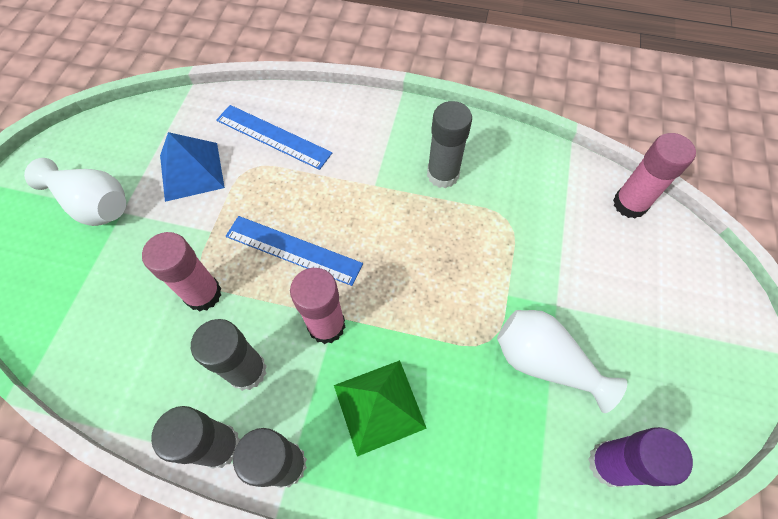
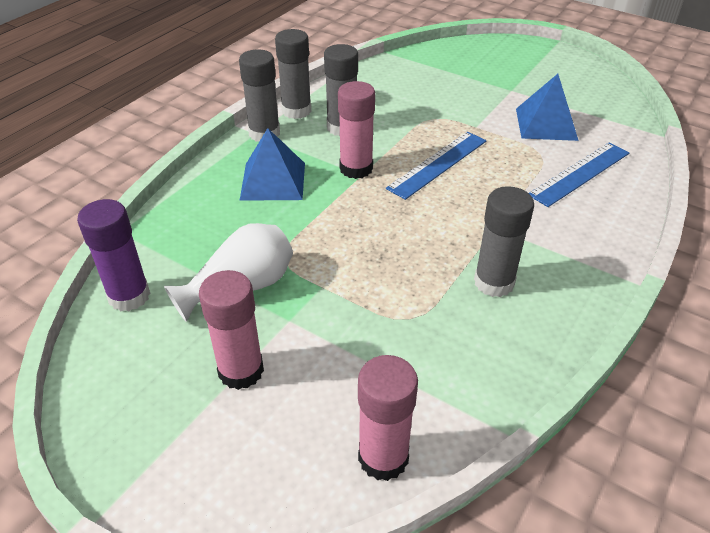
camera: 110 degrees right, 20 degrees down
white vase [24,158,126,226] -> none
pink glue stick [142,232,222,312] -> pink glue stick moved to [199,270,264,390]
green pyramid [334,360,427,457] -> blue pyramid [239,128,305,201]

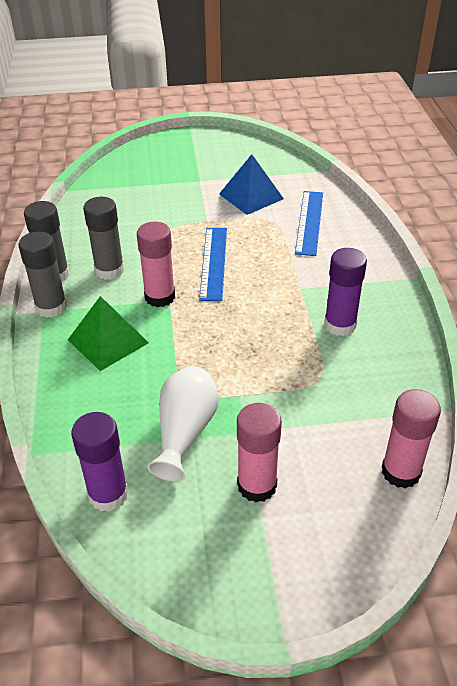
camera: 40 degrees left, 0 degrees up
blue pyramid [239,128,305,201] -> green pyramid [68,296,149,371]
grey glue stick [474,186,534,297] -> purple glue stick [324,248,367,336]

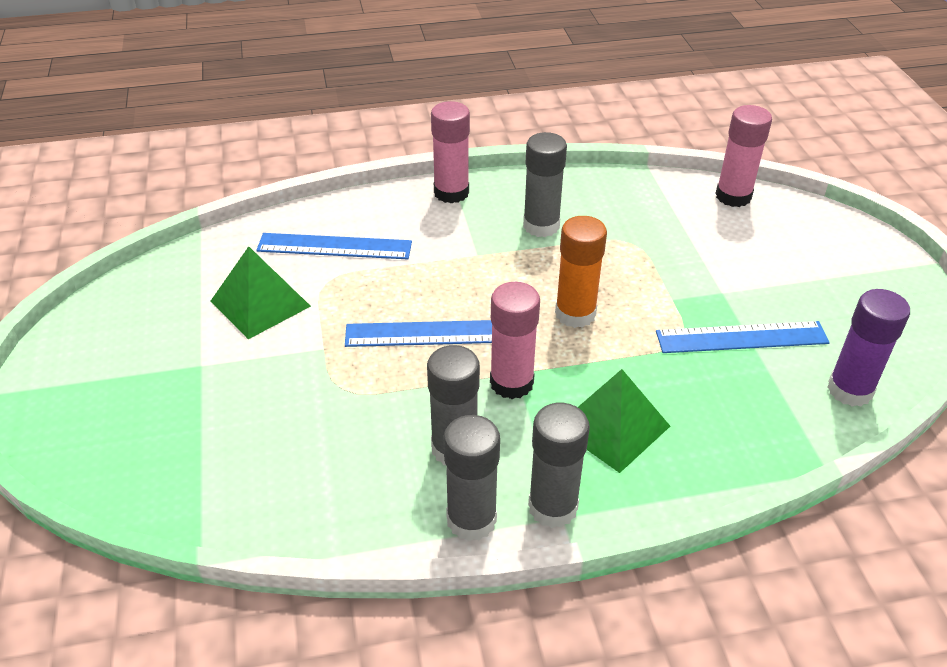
camera: 95 degrees left, 0 degrees up
white vase [147,366,219,482] -> blue ruler [656,321,830,353]
blue pyramid [219,154,284,215] -> green pyramid [211,246,311,339]
pink glue stick [237,403,282,503] -> pink glue stick moved to [431,101,470,203]
purple glue stick [324,248,367,336] -> grey glue stick [523,132,567,237]
none -> orange glue stick [555,216,607,328]

